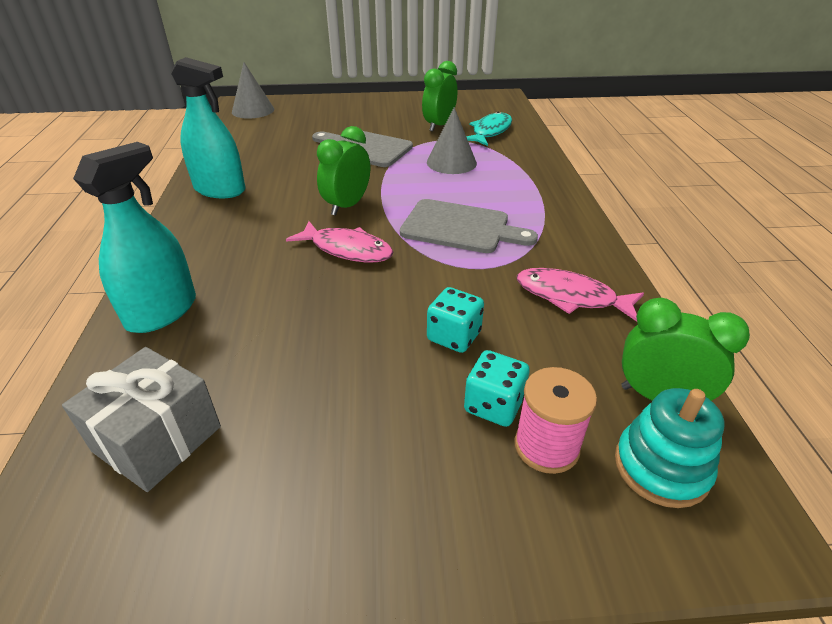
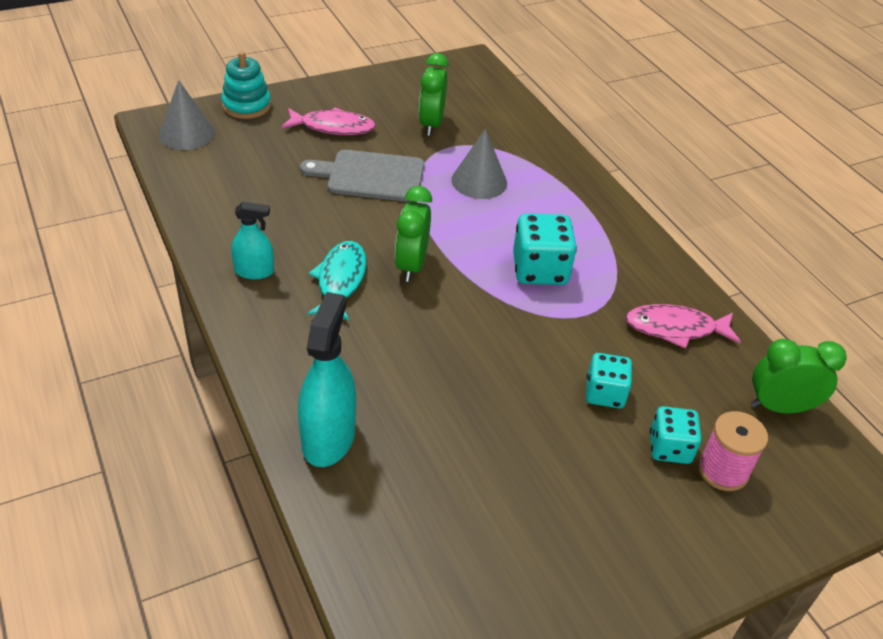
camera: 25 degrees left, 5 degrees up
grey gift [62,347,221,492] -> none
turquoise spray bottle [171,57,245,198] -> turquoise spray bottle [231,202,274,279], size x0.59
pink fish [286,221,393,262] -> pink fish moved to [281,107,376,135]
grey cutting board [400,199,538,253] -> turquoise dice [513,213,577,285]
turquoise fish [466,111,512,146] -> turquoise fish moved to [308,241,367,320]
turquoise stacking toy [615,388,724,508] -> turquoise stacking toy moved to [221,51,271,119]

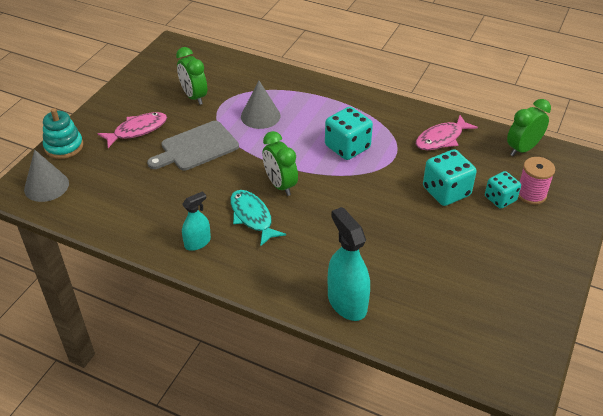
camera: 35 degrees left, 0 degrees up
turquoise dice [586,353,632,408] -> turquoise dice [423,149,477,206], size x1.53

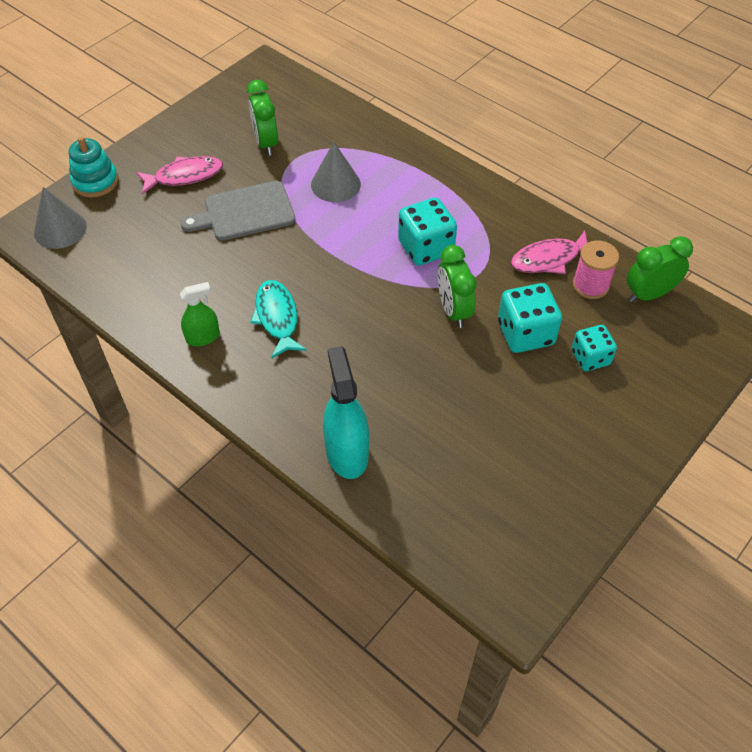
camera: 15 degrees right, 10 degrees up
turquoise spray bottle [182,191,211,251] -> green spray bottle [180,282,220,346]
green clock [263,131,298,196] -> green clock moved to [438,245,477,328]
pink spool [518,157,555,205] -> pink spool moved to [573,240,619,299]

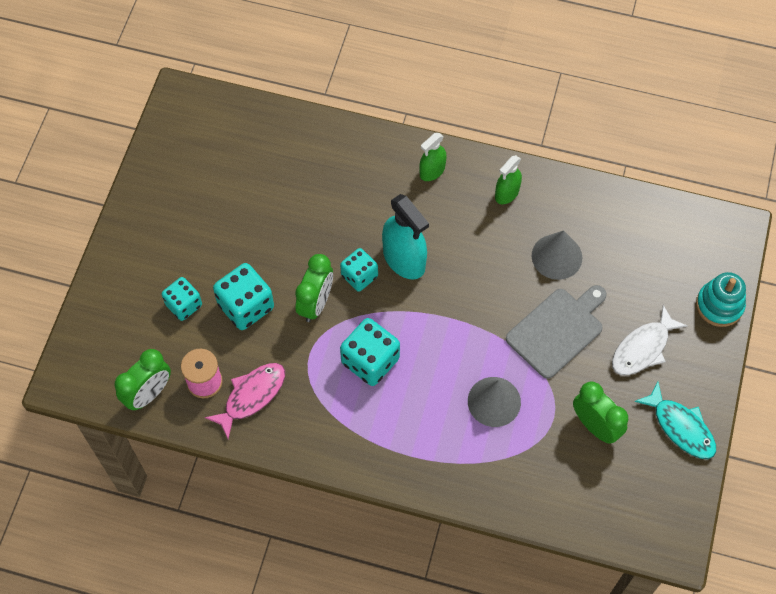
camera: 155 degrees right, 10 degrees up
grey cone [34,187,87,249] -> grey cone moved to [532,230,582,280]
pink fish [136,156,223,194] -> white fish [612,305,687,375]
turquoise fish [250,280,307,358] -> turquoise fish moved to [634,382,716,459]
turquoise spray bottle [323,346,369,479] -> turquoise spray bottle moved to [382,194,429,280]
green clock [438,245,477,328] -> green clock turned 60 degrees clockwise [295,254,333,322]
none -> turquoise dice [340,248,378,292]
none -> green spray bottle [419,133,446,181]

